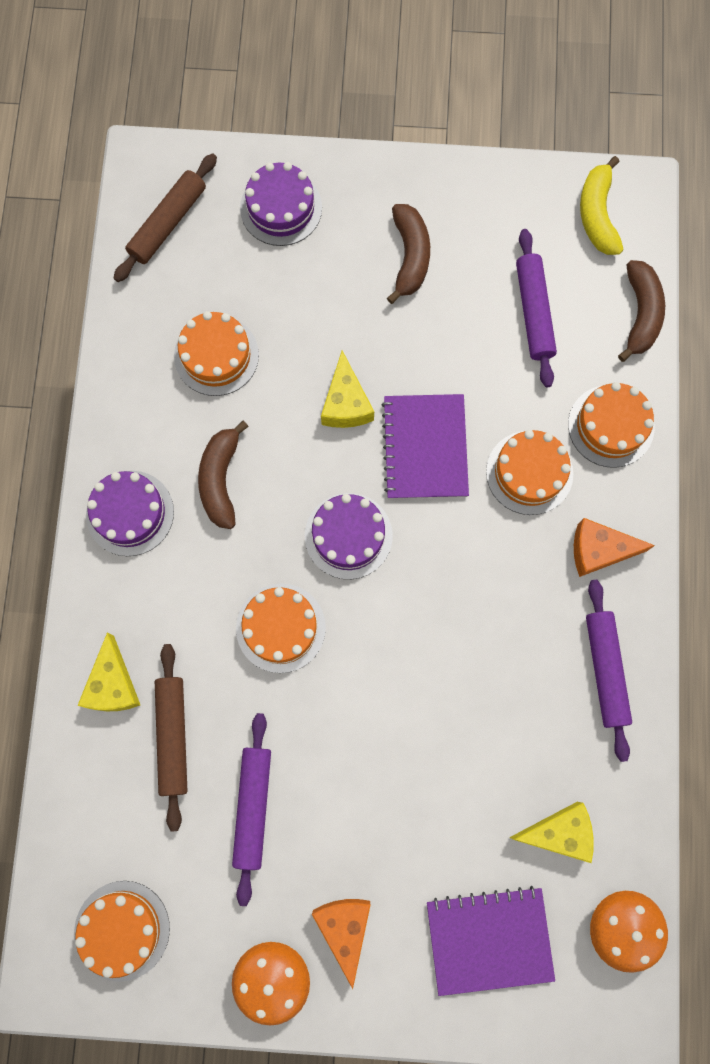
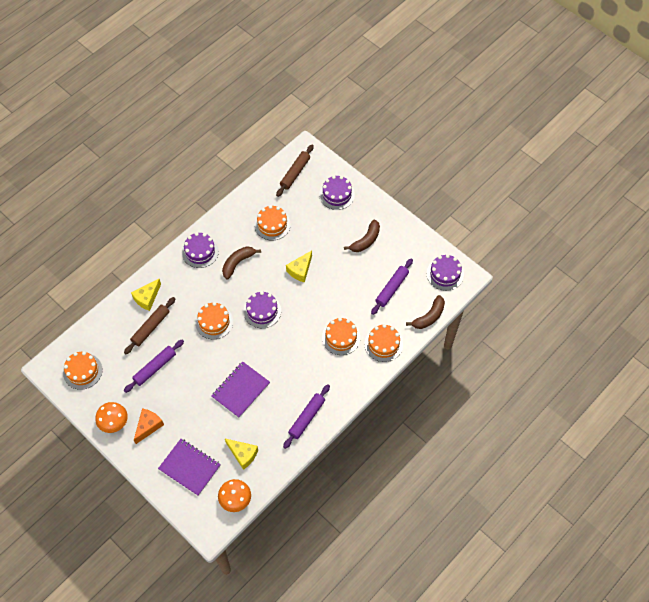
camera: 40 degrees right, 15 degrees down
brown rolling pin [114,154,217,282] -> brown rolling pin turned 45 degrees counterclockwise [276,145,314,197]
purple notebook [382,394,469,499] -> purple notebook moved to [211,361,270,418]
orange cheese [574,518,655,577] -> none
yellow banana [580,156,624,255] -> purple cake [427,254,464,291]

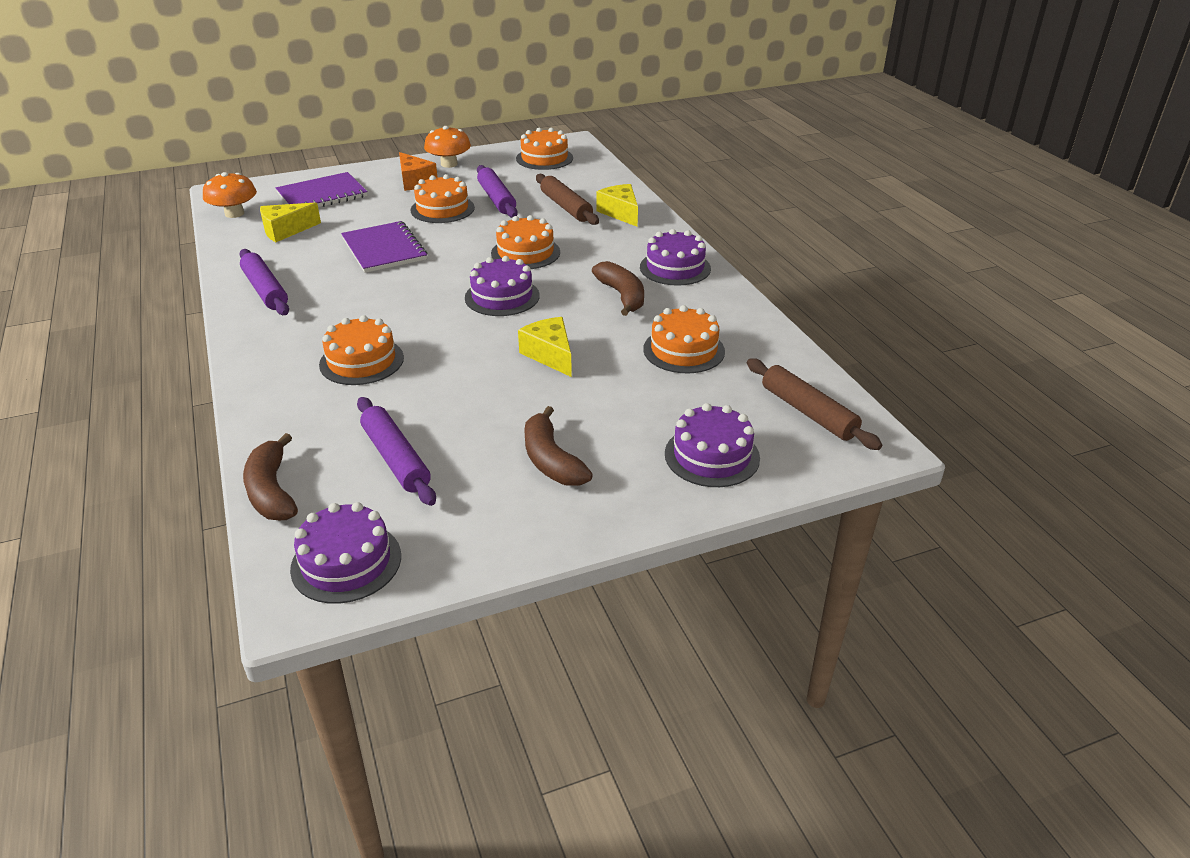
camera: 115 degrees right, 25 degrees down
orange cake [365,324,403,362] -> orange cake moved to [411,174,475,223]

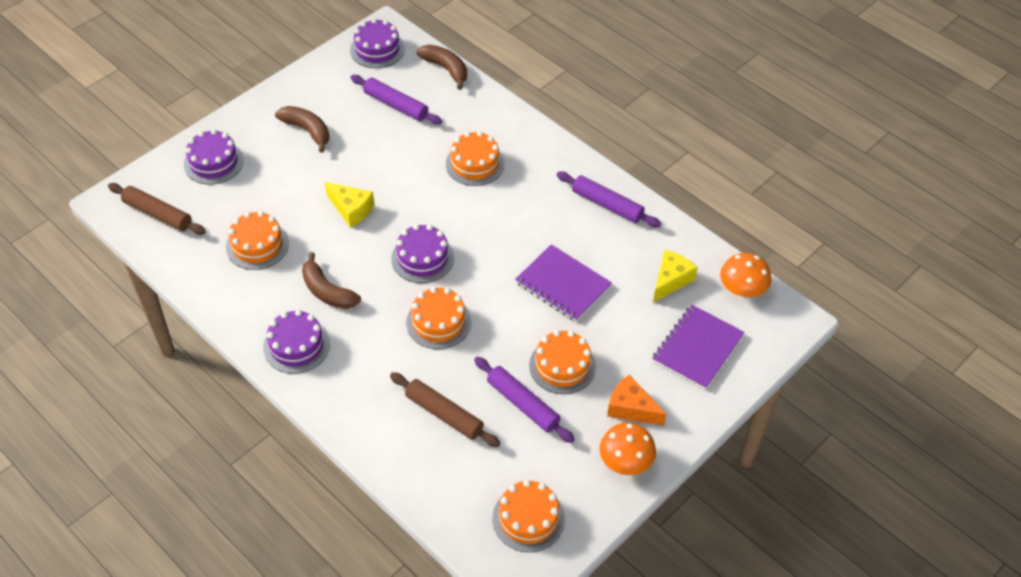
camera: 155 degrees right, 15 degrees up
yellow cheese [597,184,638,227] -> none

